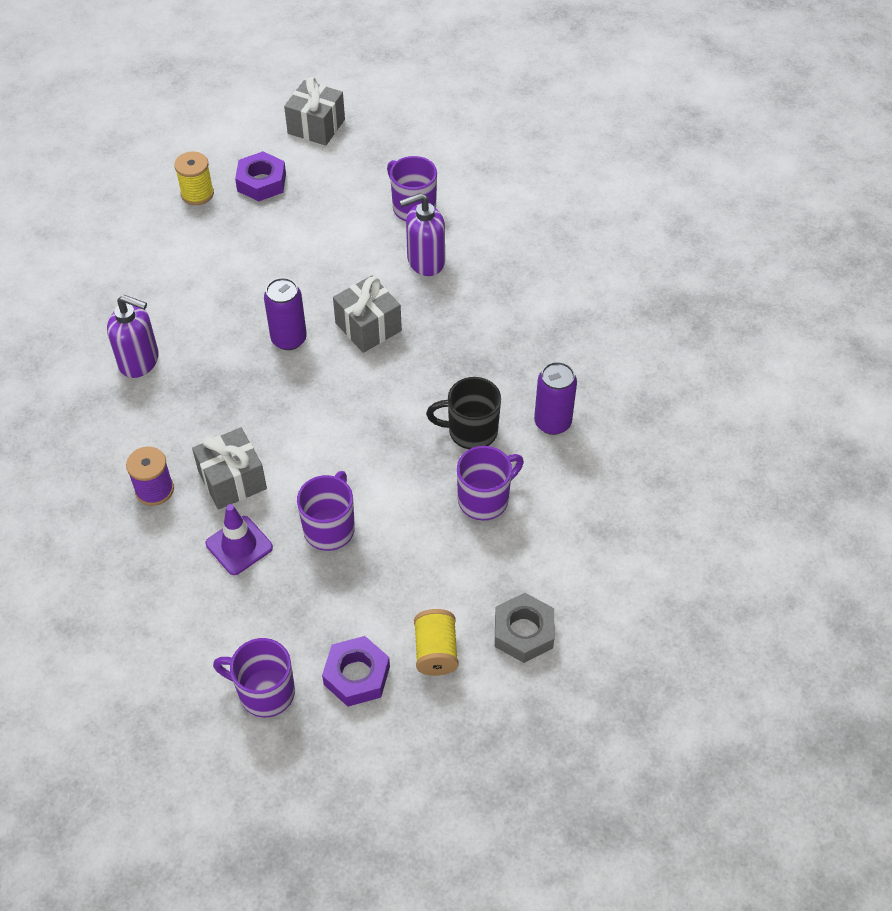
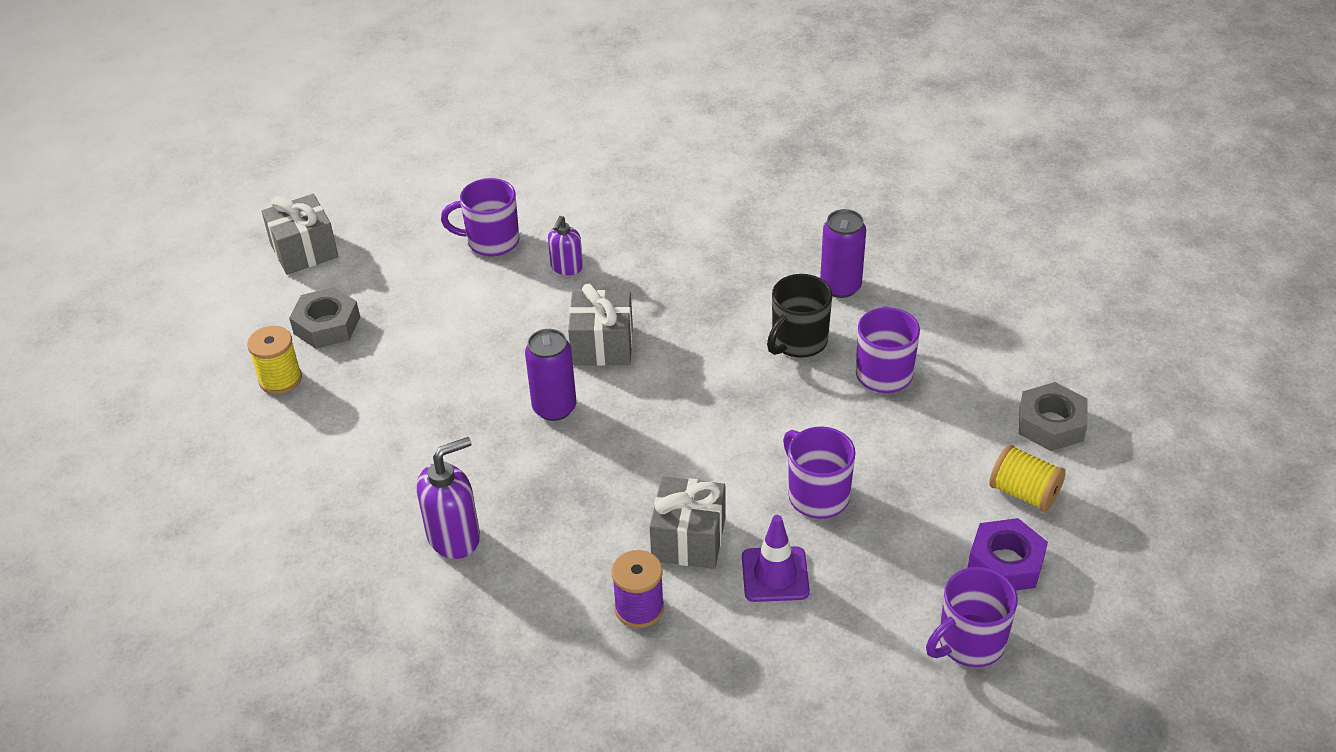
camera: 50 degrees left, 10 degrees down
purple nut [235,151,286,201] -> grey nut [289,287,360,349]
purple soap dispenser [400,193,445,276] -> purple soap dispenser [548,216,583,275], size x0.62

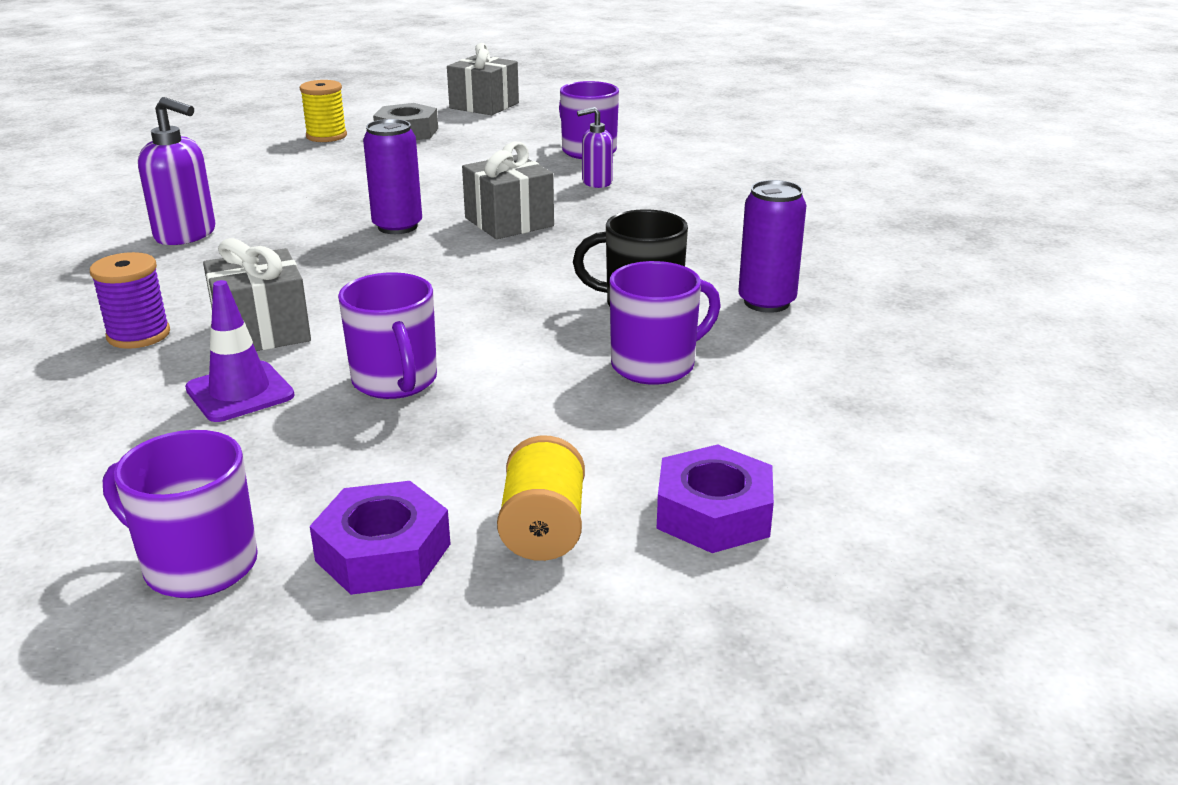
camera: 55 degrees right, 15 degrees down
purple mug [783,426,856,519] -> purple mug turned 135 degrees clockwise [338,272,437,399]
grey nut [1019,382,1088,451] -> purple nut [657,444,774,553]

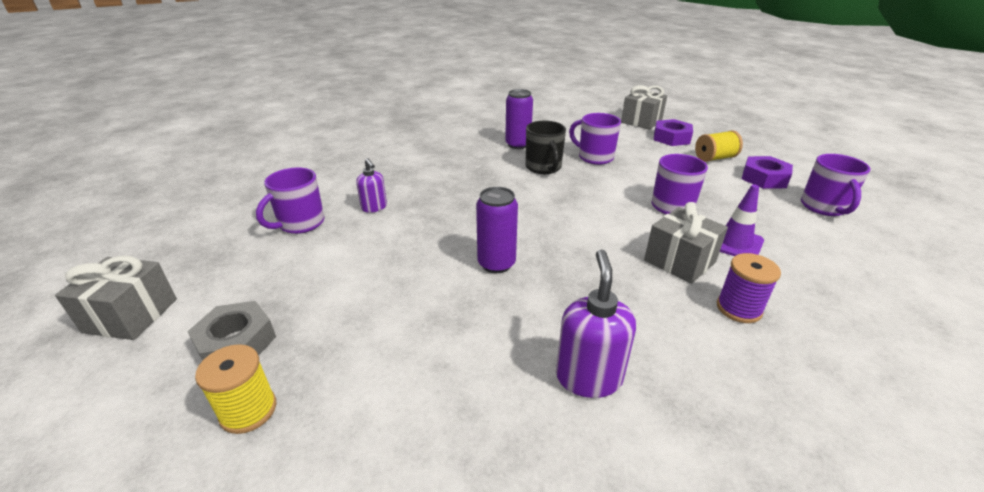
camera: 110 degrees left, 5 degrees up
grey gift [462,142,554,239] -> grey gift moved to [621,85,667,130]

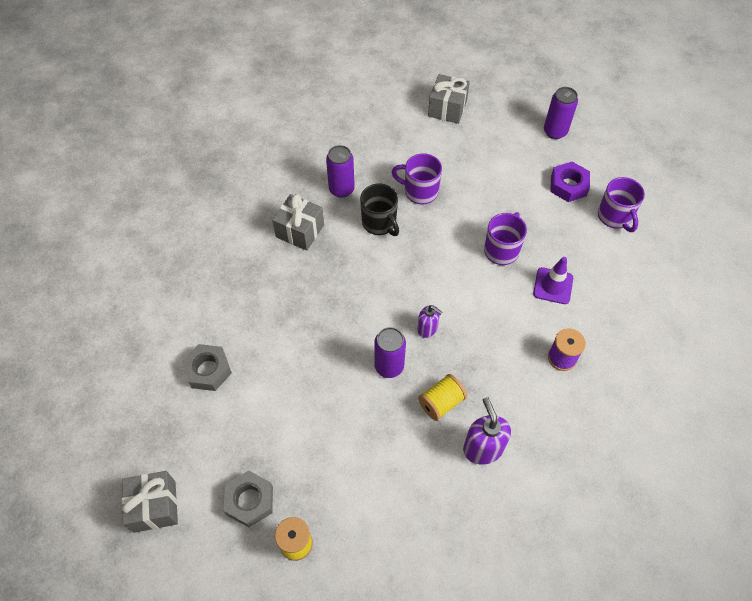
camera: 20 degrees left, 25 degrees up
purple mug [256,167,325,234] -> grey nut [182,344,232,391]
purple soap dispenser [356,158,387,213] -> purple soap dispenser moved to [417,305,442,338]
grey gift [644,202,728,284] -> grey gift moved to [272,194,324,251]
purple nut [654,119,693,146] -> none
yellow spool [695,130,743,162] -> yellow spool moved to [418,374,467,421]
none -> purple can [544,87,578,139]

